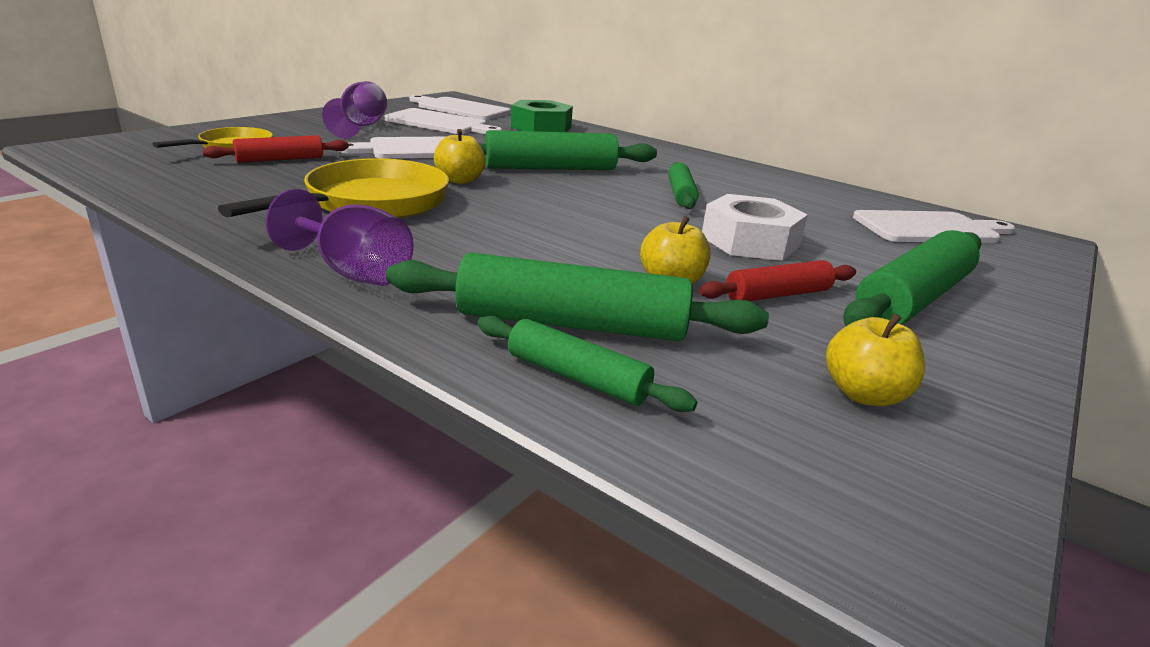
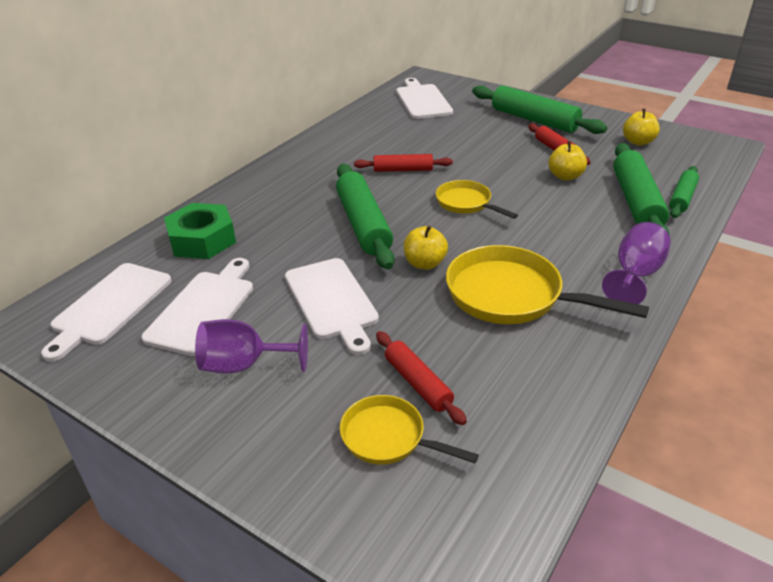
camera: 90 degrees left, 10 degrees up
green rolling pin [668,162,699,209] -> red rolling pin [354,154,453,172]
white nut [702,194,808,261] -> none
none -> yellow pan [436,180,518,219]

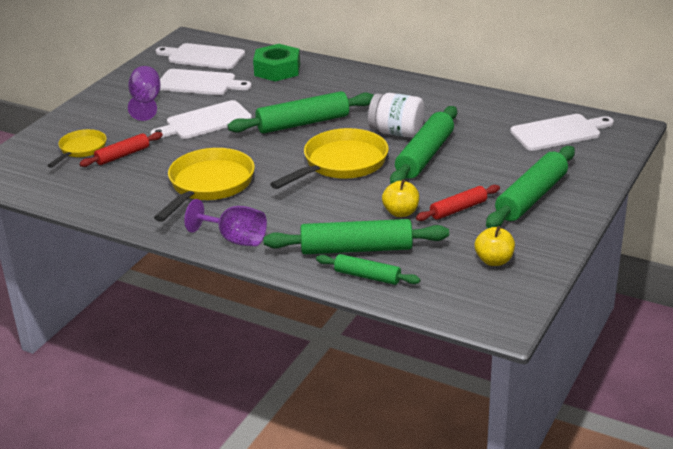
camera: 85 degrees right, 5 degrees down
red rolling pin [354,154,453,172] -> white jar [368,93,425,138]
yellow apple [404,225,448,270] -> none
yellow pan [436,180,518,219] -> yellow pan [270,128,389,189], size x1.71
none -> green rolling pin [390,106,457,184]

